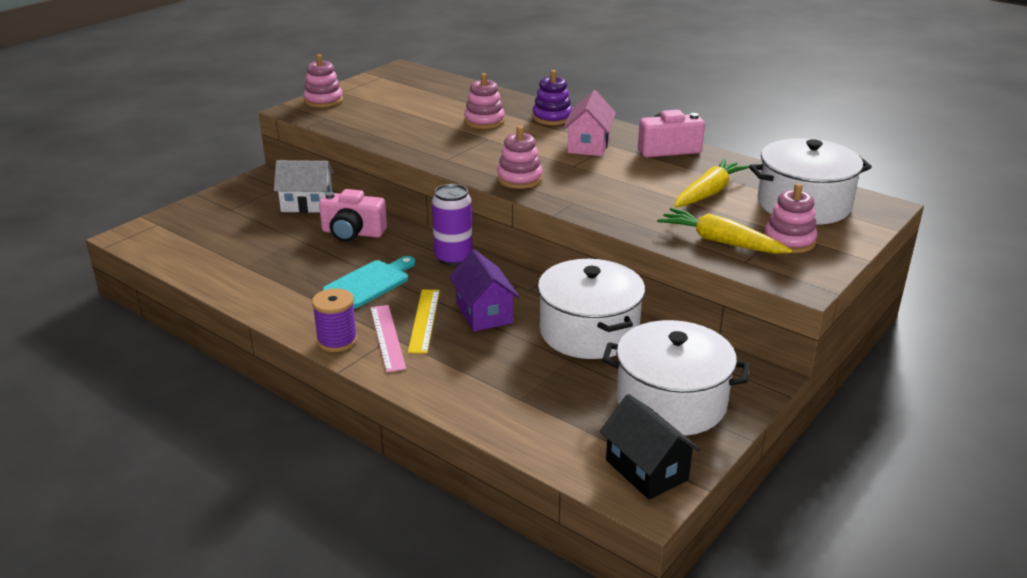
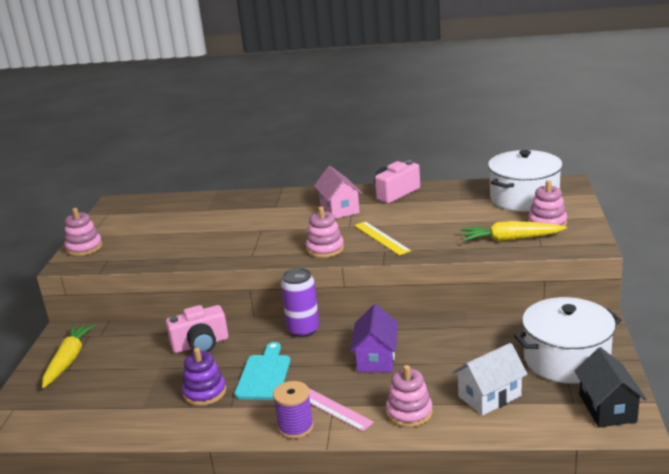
camera: 30 degrees left, 5 degrees down
white house [274,160,334,213] -> white house moved to [452,343,528,415]
yellow ruler [408,290,440,354] -> yellow ruler moved to [354,221,411,256]
purple house [449,249,519,331] -> purple house turned 60 degrees clockwise [350,304,398,372]
pink stacking toy [464,73,505,129] -> pink stacking toy moved to [386,365,433,427]
purple stacking toy [532,70,572,125] -> purple stacking toy moved to [182,348,226,406]
white pot [538,259,645,359] -> none
black house [600,394,701,500] -> black house turned 60 degrees clockwise [574,347,646,427]
yellow carrot [674,159,749,207] -> yellow carrot moved to [42,324,96,388]

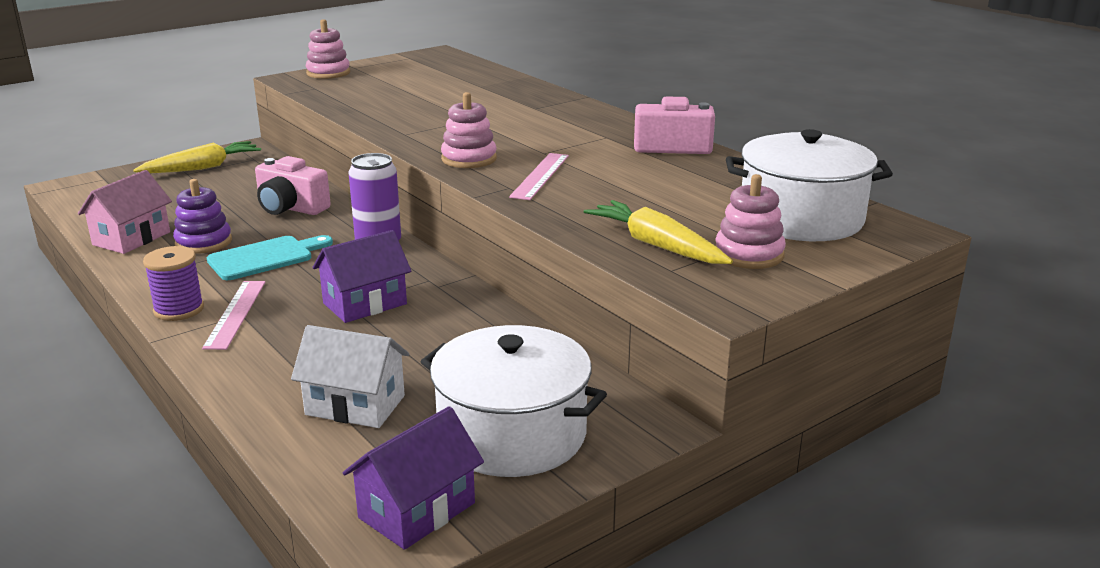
camera: 45 degrees right, 0 degrees up
pink house [314,166,362,219] -> pink house moved to [78,170,172,254]
yellow ruler [354,221,411,256] -> pink ruler [509,153,569,200]
pink stacking toy [386,365,433,427] -> none
black house [574,347,646,427] -> purple house [343,406,484,550]

